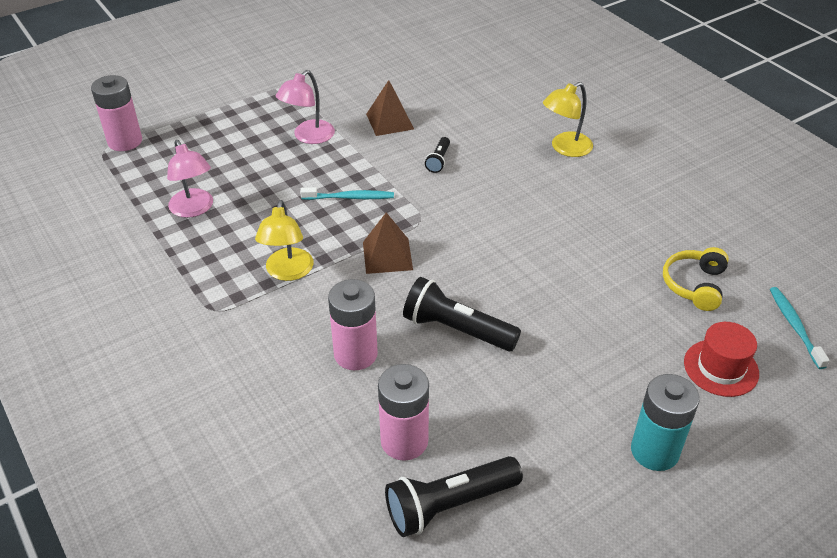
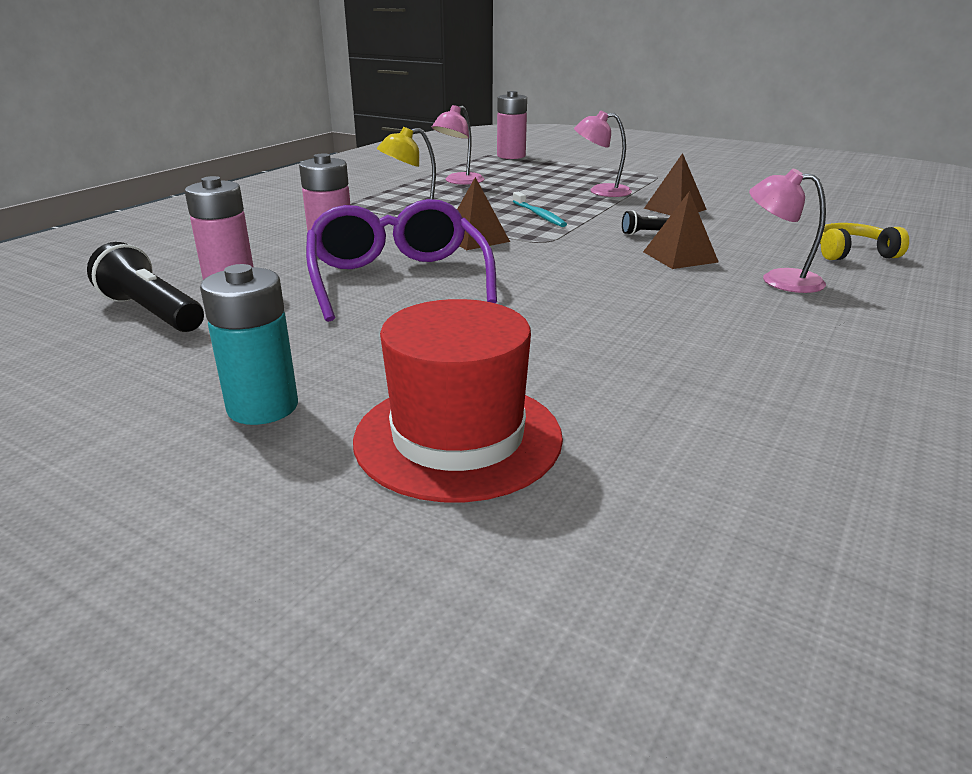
camera: 65 degrees right, 15 degrees down
black flashlight [403,277,521,351] -> purple glasses [306,199,497,322]
yellow lamp [543,82,593,157] -> pink lamp [749,169,826,293]
yellow headphones [663,247,729,311] -> yellow headphones moved to [820,223,909,260]
red hat [684,322,759,397] -> red hat [353,299,563,502], size x1.69
turquoise toothbrush [770,287,830,369] -> none
none -> brown pyramid [643,191,719,269]

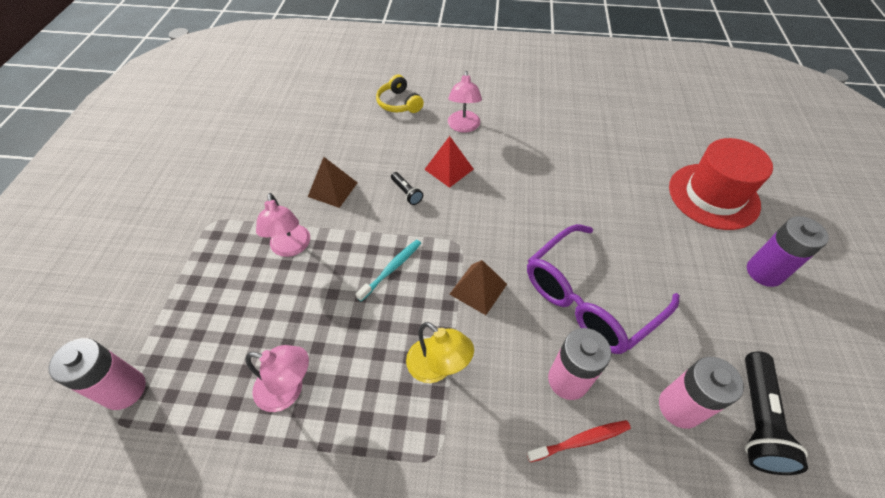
camera: 115 degrees left, 25 degrees up
turquoise battery [200,264,298,425] -> purple battery [747,216,829,287]
brown pyramid [643,191,719,269] -> red pyramid [424,136,474,188]
none -> red toothbrush [527,420,631,462]

